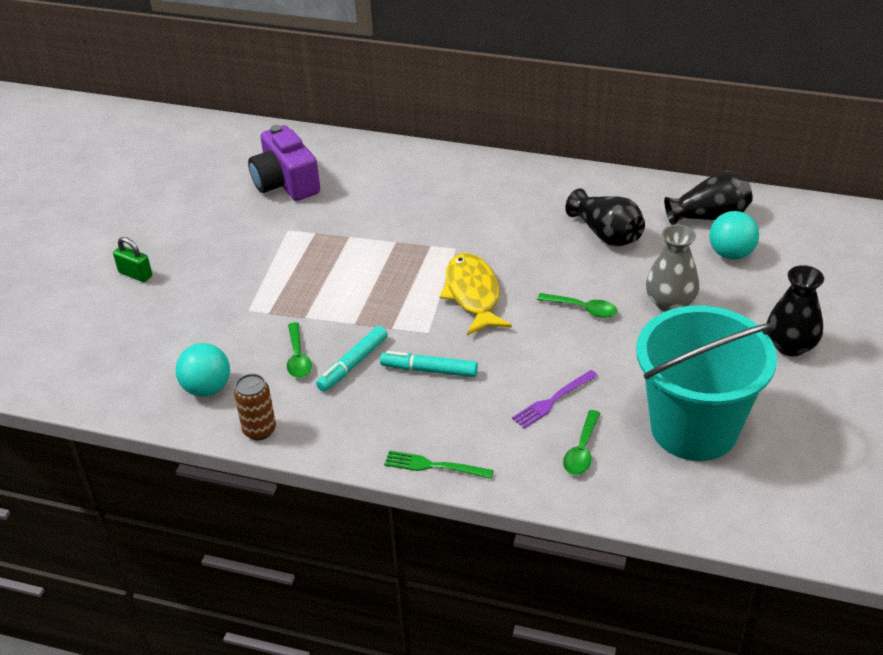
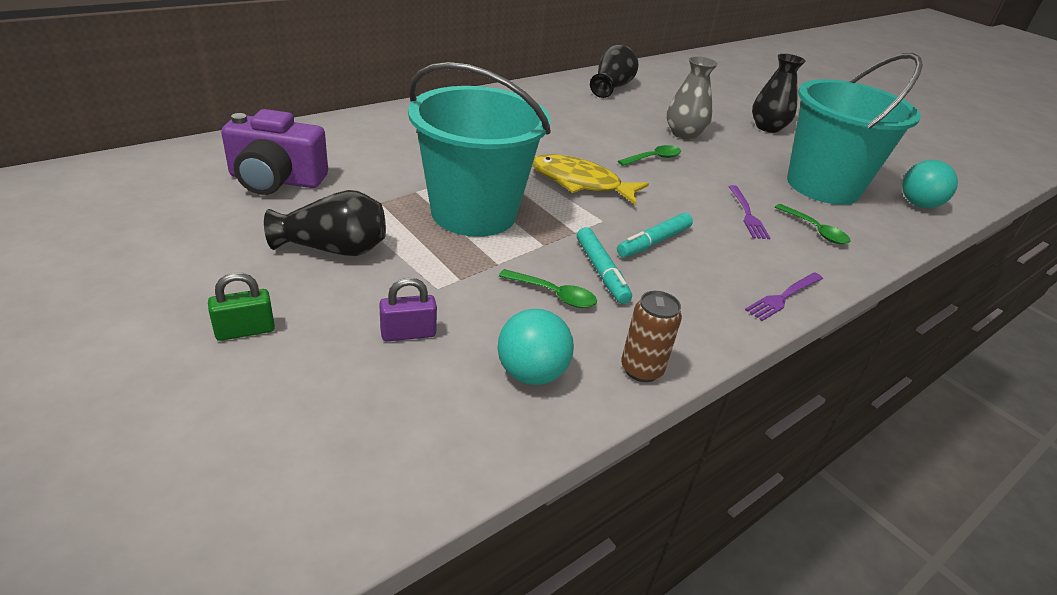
camera: 60 degrees left, 5 degrees down
green fork [384,450,494,479] -> purple fork [745,272,823,321]
black vase [565,189,645,247] -> black vase moved to [264,190,386,256]
turquoise ball [709,211,759,260] -> turquoise ball moved to [902,160,958,208]
none -> purple padlock [379,278,437,341]
none -> turquoise bucket [408,62,551,237]

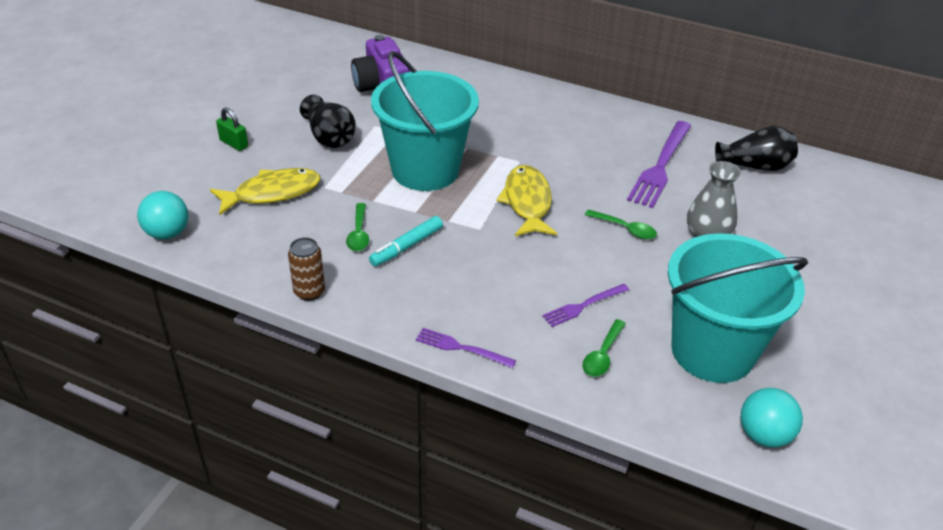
camera: 65 degrees right, 5 degrees up
purple padlock [379,278,437,341] -> yellow fish [210,168,320,215]
turquoise ball [498,309,574,385] -> turquoise ball moved to [137,191,188,239]
turquoise marker [617,213,693,258] -> none
black vase [752,54,806,133] -> none
none -> purple fork [627,121,691,208]

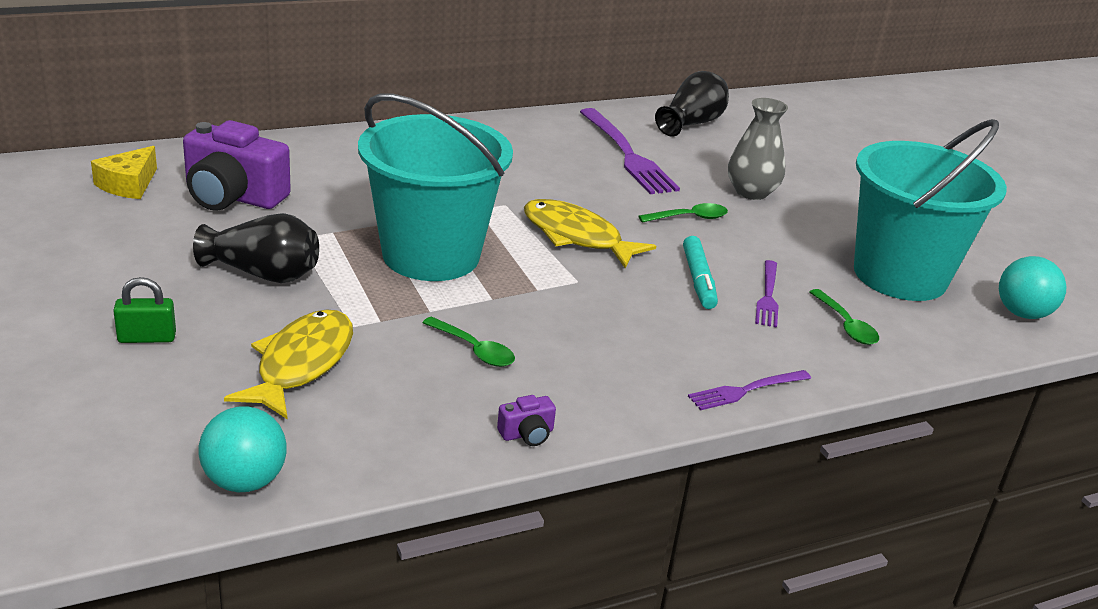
camera: 50 degrees left, 10 degrees down
brown can [288,237,325,301] -> purple camera [497,395,556,446]
turquoise marker [369,216,443,266] -> turquoise marker moved to [683,236,718,309]
none -> yellow cheese [91,146,157,199]

